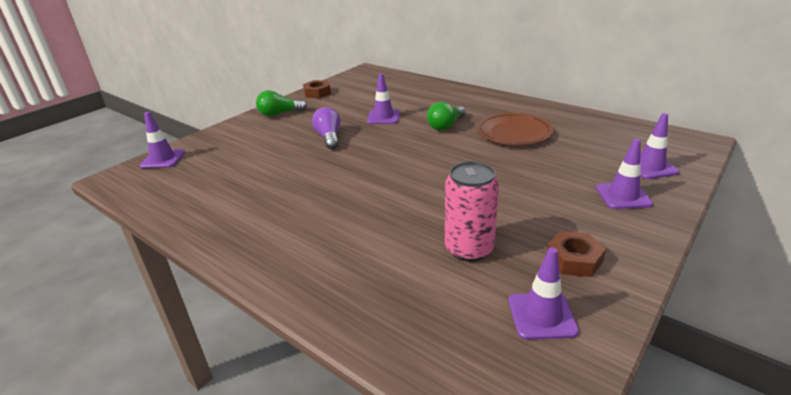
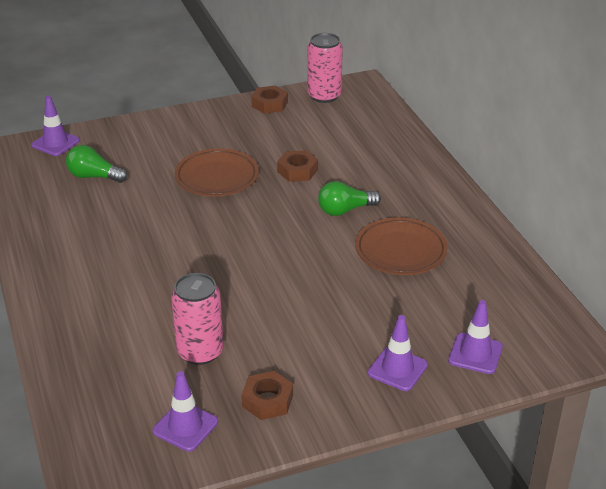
camera: 30 degrees right, 5 degrees up
green light bulb [256,90,307,116] -> green light bulb moved to [66,145,127,183]
purple light bulb [312,107,341,149] -> brown plate [175,149,259,196]
purple traffic cone [367,73,400,124] -> brown nut [277,150,318,182]
none -> pink can [307,33,343,103]

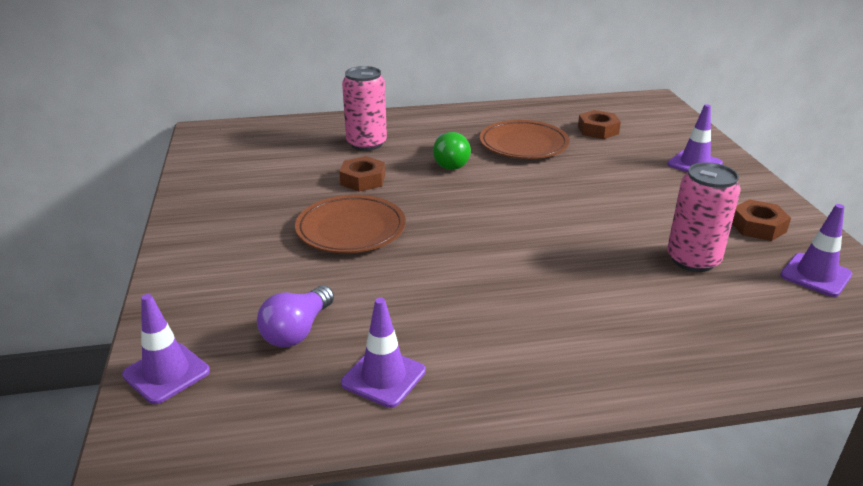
camera: 80 degrees left, 5 degrees down
green light bulb [66,145,127,183] -> purple light bulb [257,285,334,347]
brown nut [251,86,288,114] -> brown nut moved to [578,110,621,139]
pink can [307,33,343,103] -> pink can moved to [342,66,387,151]
purple traffic cone [448,300,503,374] -> purple traffic cone moved to [341,298,426,408]

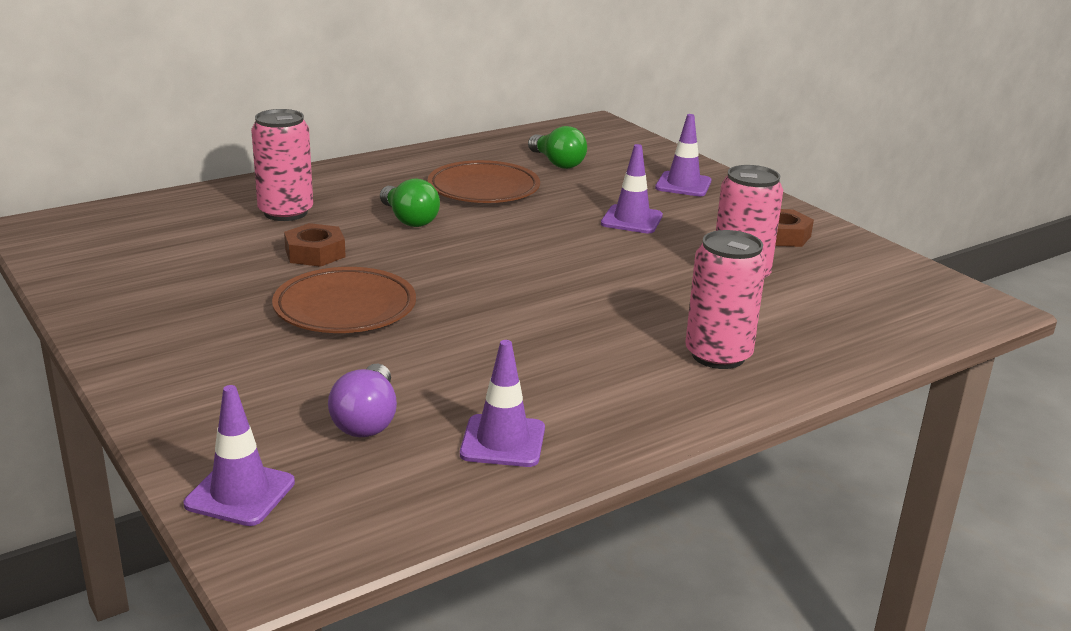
camera: 25 degrees left, 5 degrees down
brown nut [578,110,621,139] -> green light bulb [528,126,587,169]
purple traffic cone [781,204,852,297] -> purple traffic cone moved to [601,144,663,233]
none -> pink can [685,230,767,369]

